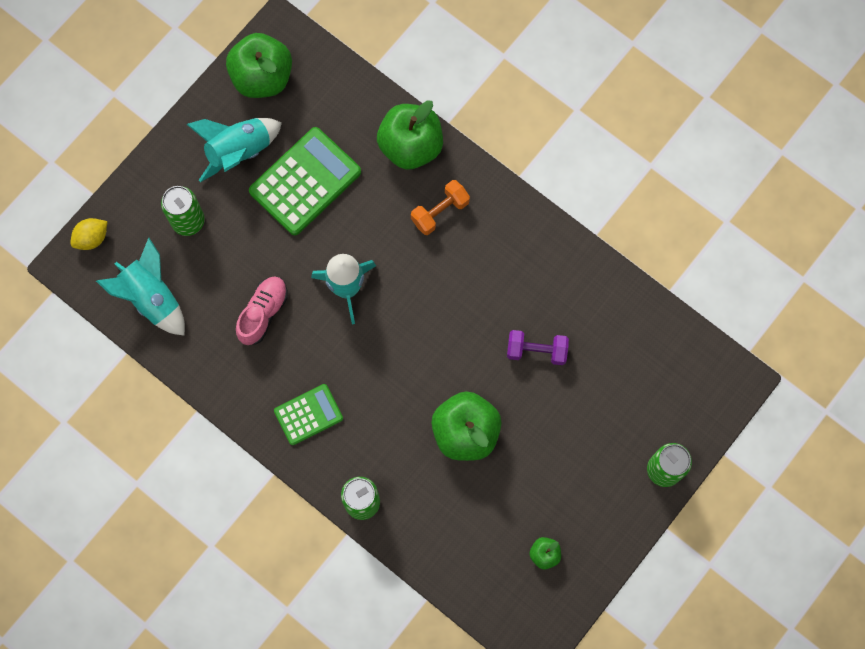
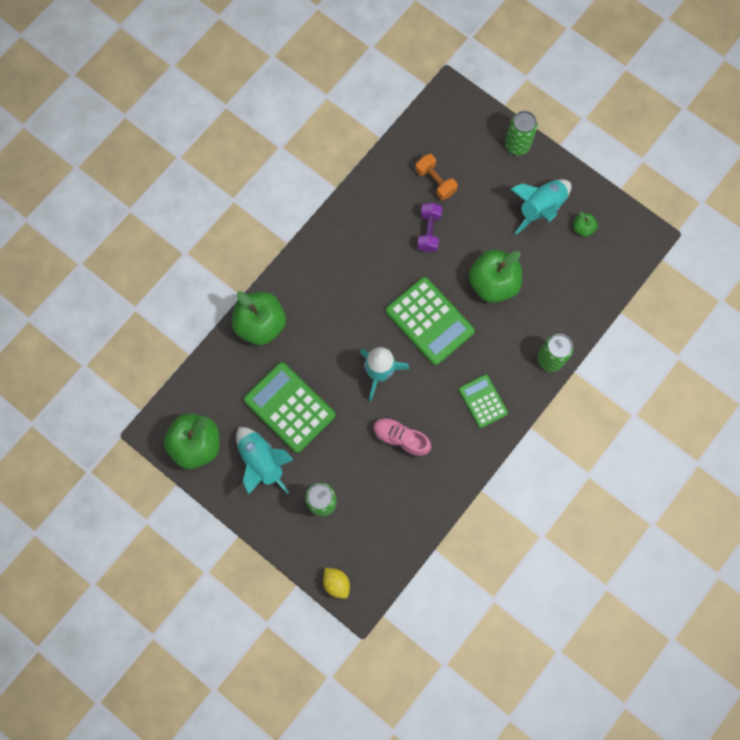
camera: 90 degrees left, 0 degrees up
turquoise rocket [96,238,185,336] -> turquoise rocket moved to [511,179,571,235]
orange dumbbell [411,180,470,235] -> orange dumbbell moved to [415,154,458,200]
none -> green calculator [386,277,475,365]

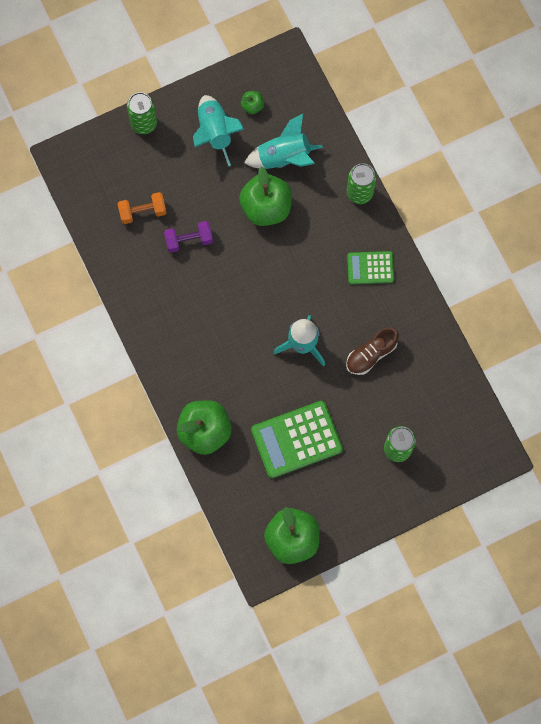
camera: 65 degrees left, 0 degrees up
turquoise rocket [236,427,294,495] -> turquoise rocket moved to [245,114,323,169]
yellow lemon [323,568,350,599] -> none
pink shoe [373,417,431,458] -> brown shoe [346,327,399,375]
green calculator [386,277,475,365] -> none
purple dumbbell [417,203,442,252] -> purple dumbbell turned 45 degrees counterclockwise [164,221,213,253]

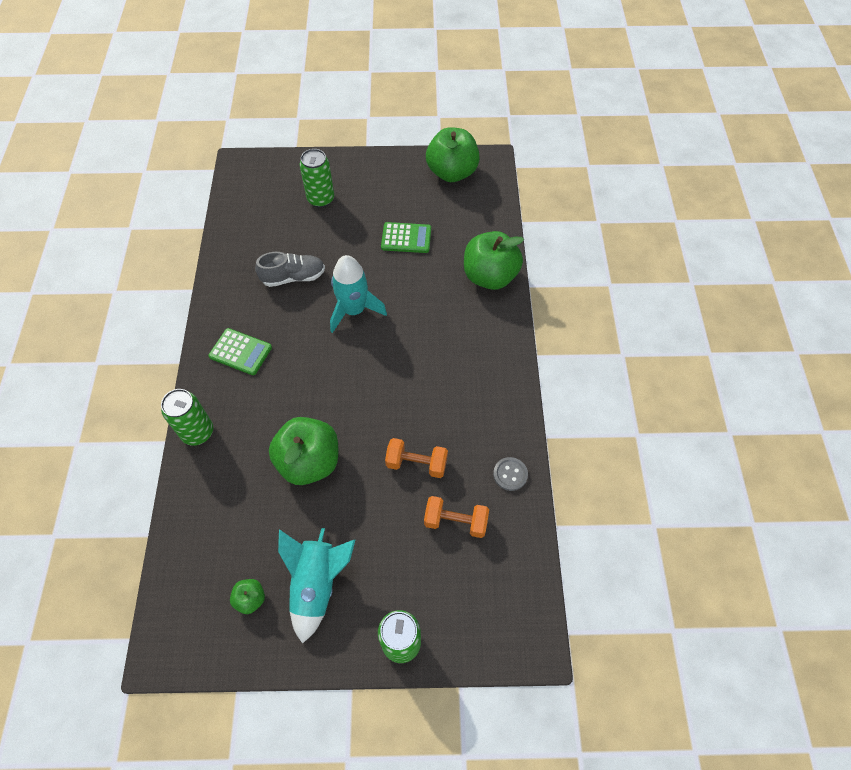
camera: 155 degrees left, 15 degrees down
purple dumbbell [164,221,213,253] -> orange dumbbell [385,438,448,478]
turquoise rocket [245,114,323,169] -> none
green calculator [251,401,343,478] -> green calculator [381,222,431,253], size x0.59
brown shoe [346,327,399,375] -> grey shoe [255,252,325,287]
none -> grey button [493,457,528,491]

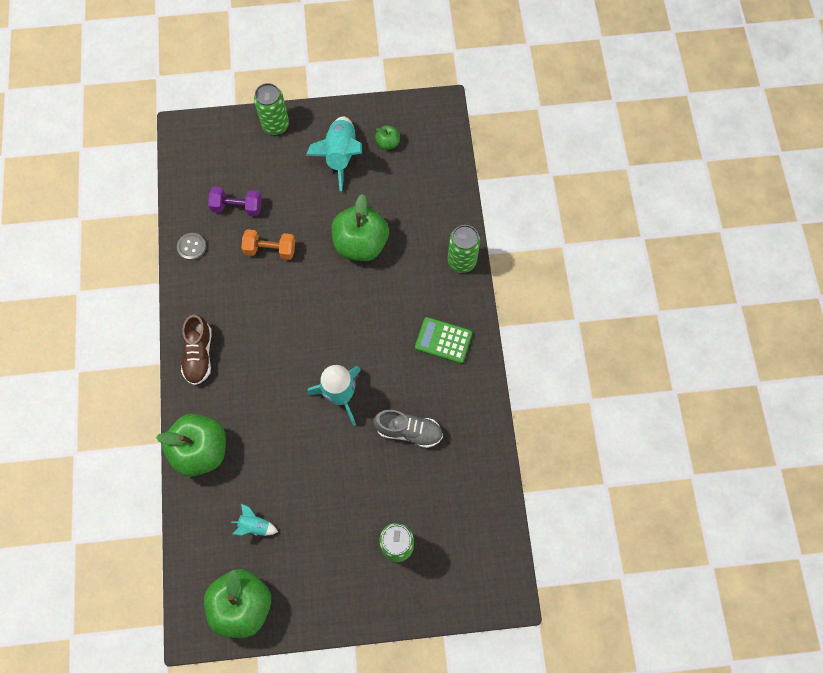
camera: 175 degrees right, 10 degrees up
grey shoe [255,252,325,287] -> grey shoe turned 150 degrees counterclockwise [374,410,443,448]
green calculator [381,222,431,253] -> none
orange dumbbell [424,496,489,538] -> purple dumbbell [208,187,262,217]
none -> brown shoe [181,314,211,385]
none -> turquoise rocket [231,503,278,536]

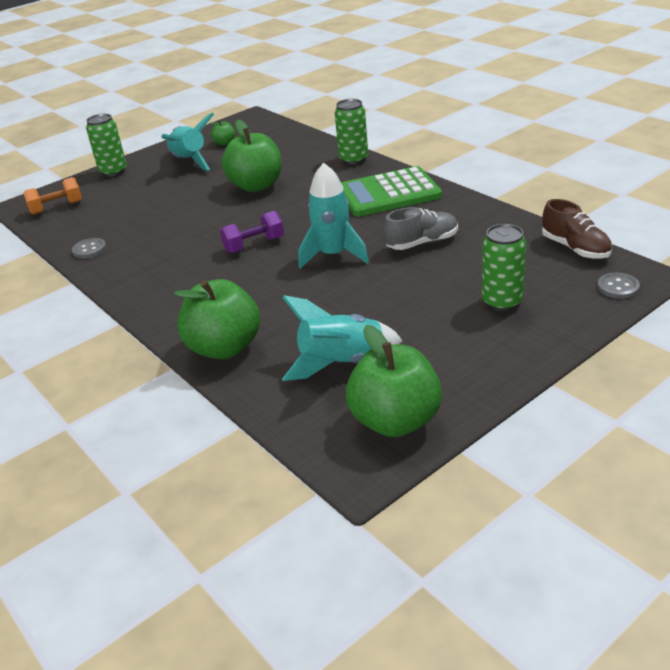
camera: 30 degrees left, 35 degrees down
brown shoe [181,314,211,385] -> brown shoe moved to [542,199,612,259]
purple dumbbell [208,187,262,217] -> purple dumbbell moved to [220,211,284,253]
turquoise rocket [231,503,278,536] -> turquoise rocket [282,295,402,381], size x2.01
orange dumbbell [242,229,295,260] -> orange dumbbell moved to [23,177,82,215]
green calculator [415,317,472,364] -> green calculator [341,166,442,217], size x1.70
none -> grey button [597,273,640,299]

